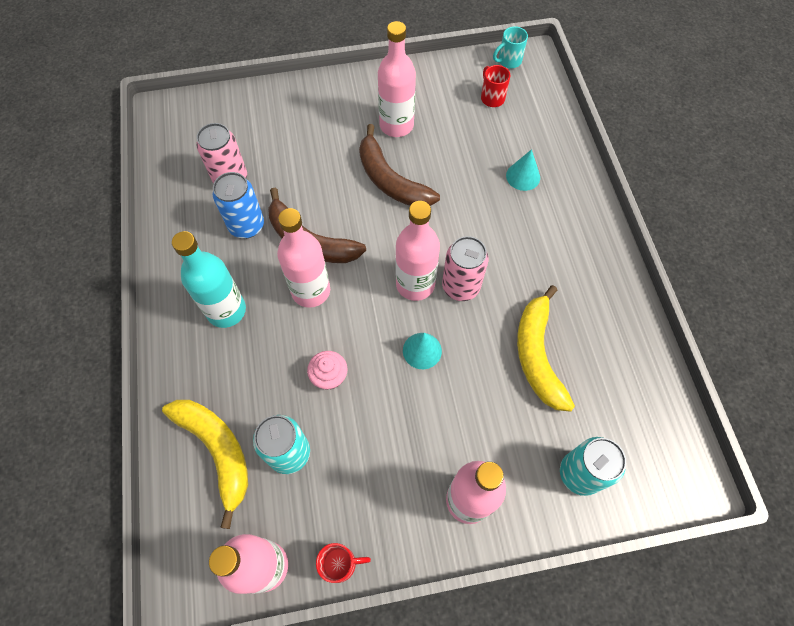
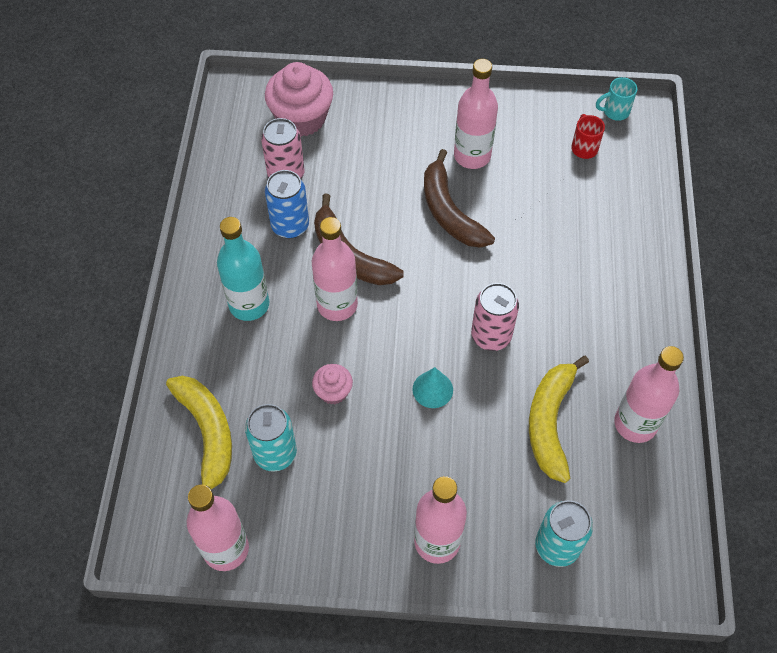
camera: 15 degrees right, 5 degrees down
red mug [316,543,371,583] -> none
pink bottle [395,201,440,301] -> pink bottle moved to [614,346,684,443]
turquoise cone [506,149,540,191] -> none
none -> pink cupcake [265,62,333,136]

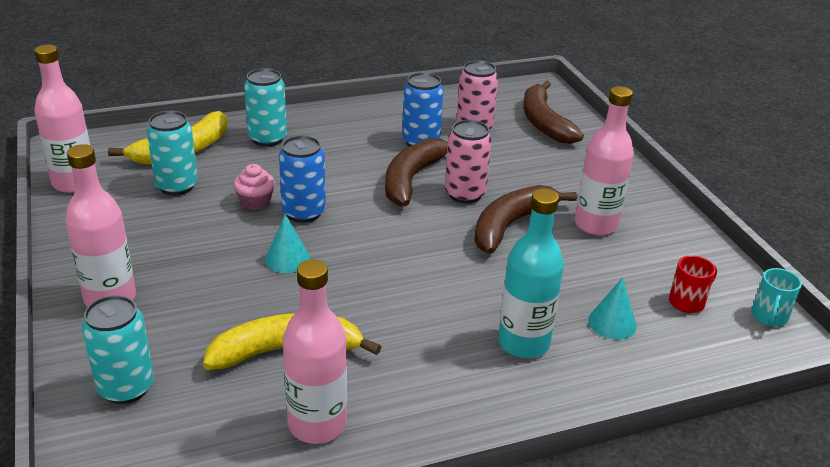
camera: 65 degrees right, 25 degrees down
turquoise bottle [217,217,269,321] -> turquoise bottle moved to [498,189,564,358]
pink cupcake [265,62,333,136] -> brown banana [523,80,584,144]
pink bottle [312,217,358,321] -> none
pink can [471,283,519,351] -> pink can moved to [445,120,492,203]
turquoise mug [596,77,637,121] -> turquoise mug turned 120 degrees counterclockwise [751,268,802,327]
none -> turquoise can [244,68,287,147]
none -> blue can [279,135,326,223]
none -> turquoise cone [588,277,637,340]

